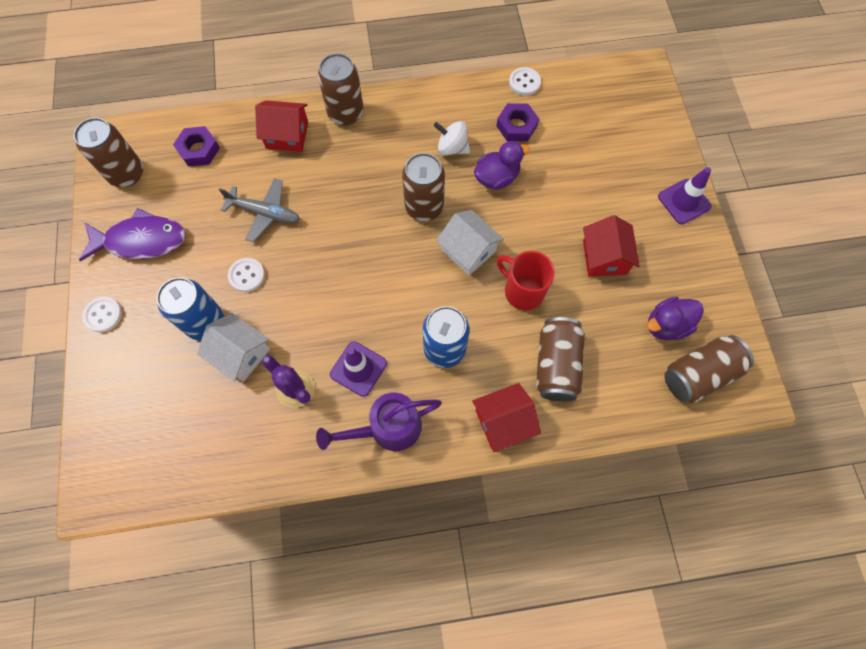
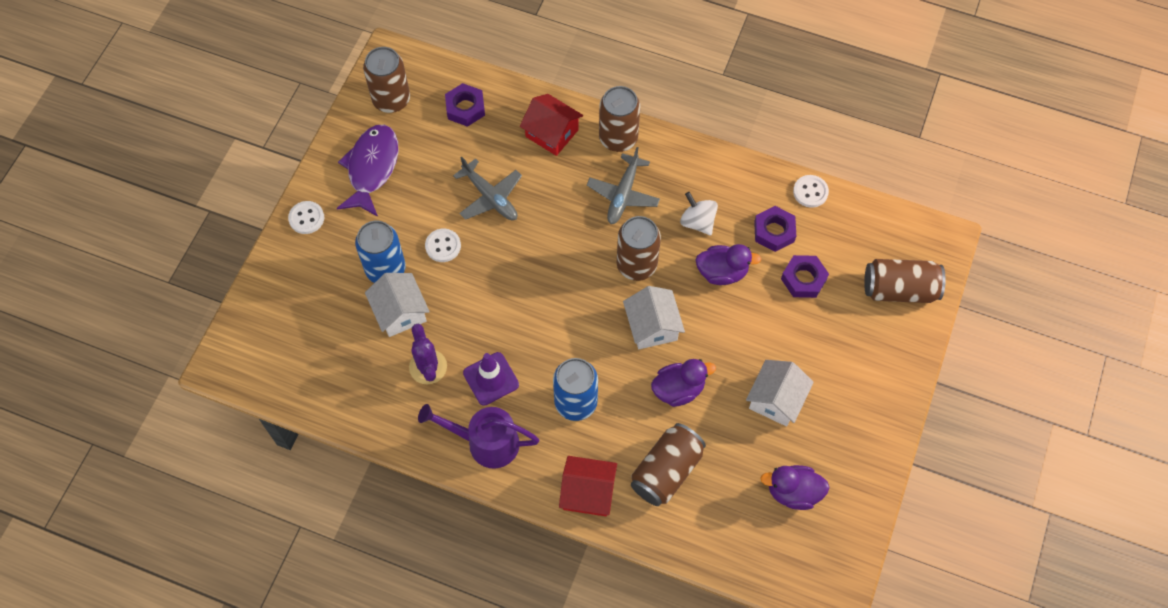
camera: 30 degrees right, 5 degrees down
purple fish [79,208,186,262] -> purple fish turned 105 degrees counterclockwise [337,125,399,217]
red mug [497,251,555,310] -> purple duck [651,359,716,407]
red house [583,215,640,276] -> white house [746,360,814,427]
purple traffic cone [658,167,712,224] -> none
brown can [664,335,754,403] -> brown can moved to [864,259,946,303]
none -> grey plane [587,147,660,224]
none -> purple nut [781,255,829,298]

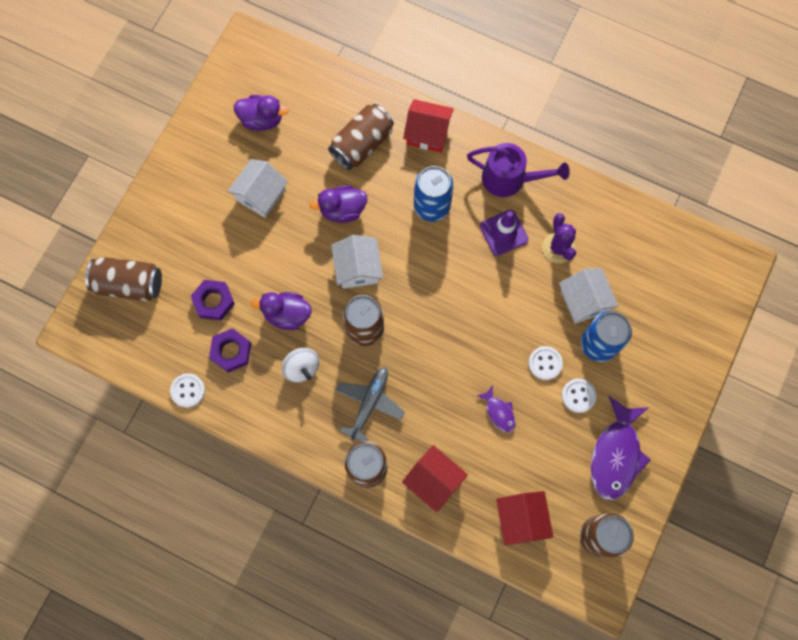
camera: 175 degrees left, 10 degrees up
white button [288,201,324,234] -> white button moved to [562,379,596,413]
purple nut [445,83,485,127] -> red house [496,491,553,545]
grey plane [453,157,522,220] -> purple fish [476,385,515,433]

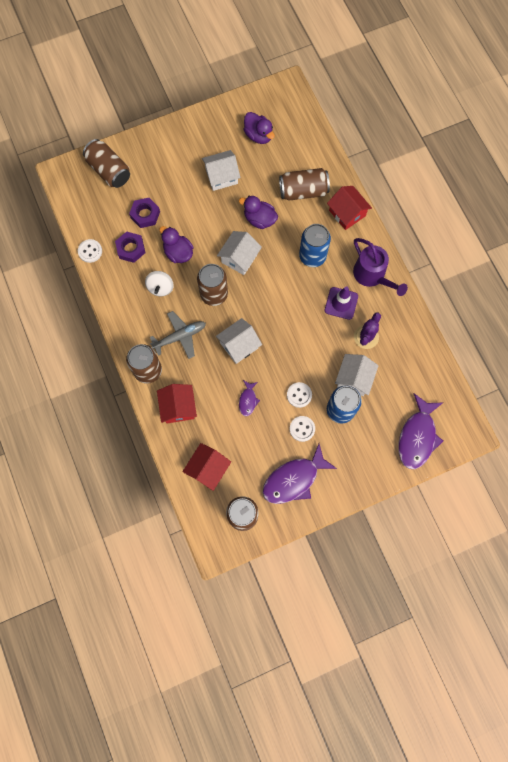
camera: 40 degrees right, 0 degrees up
none -> white house [216,318,262,364]
none -> purple fish [398,393,443,469]

